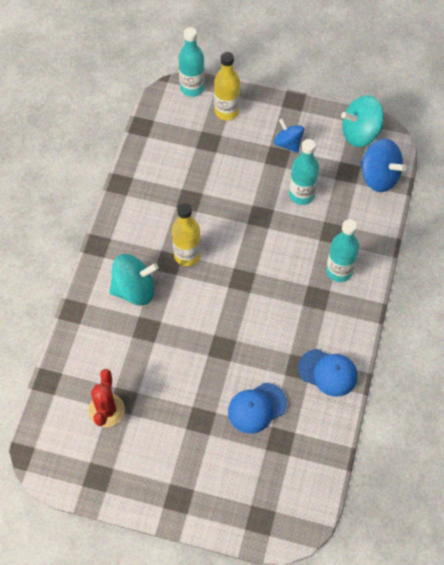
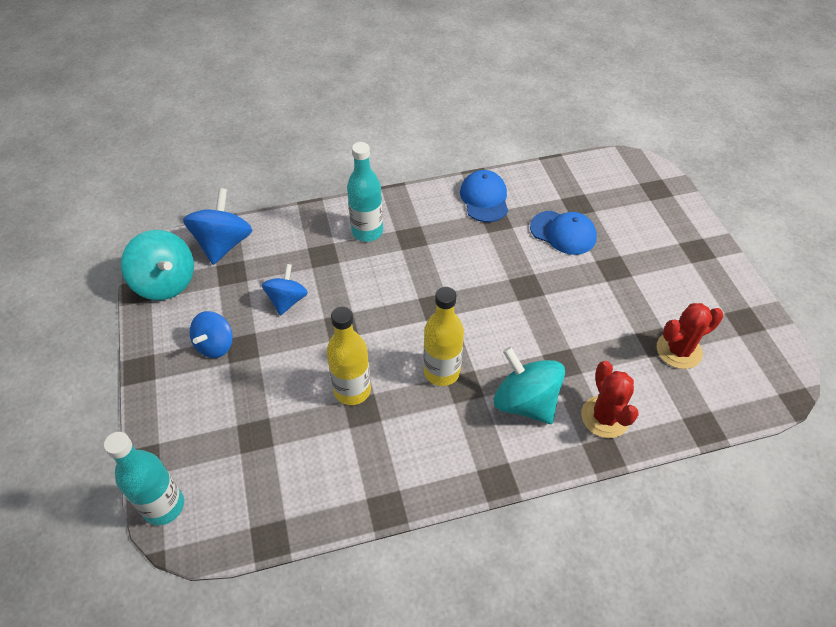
camera: 120 degrees left, 10 degrees down
yellow bottle [214,52,240,121] -> yellow bottle moved to [326,306,371,405]
turquoise bottle [289,139,319,205] -> blue spinning top [262,264,308,316]
none -> red cactus [581,361,639,438]

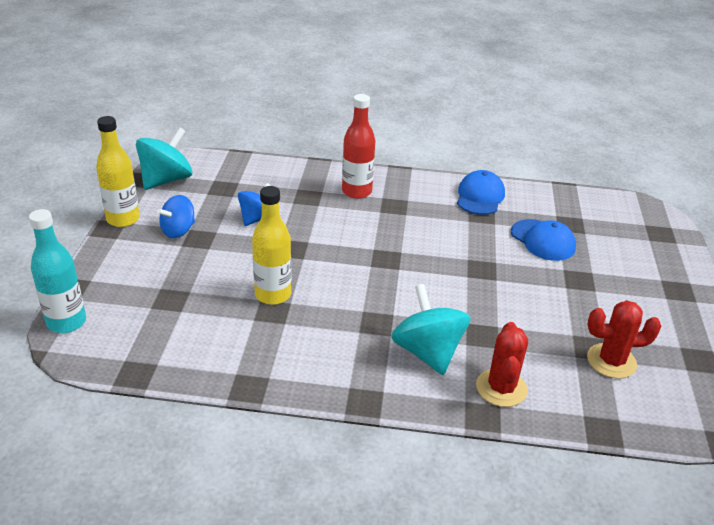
camera: 20 degrees right, 15 degrees down
turquoise spinning top [121,230,194,300] -> turquoise spinning top turned 120 degrees counterclockwise [136,127,192,190]
blue spinning top [183,188,252,265] -> none
turquoise bottle [347,142,383,242] -> red bottle [342,94,375,199]
yellow bottle [424,287,464,386] -> yellow bottle moved to [96,116,140,227]

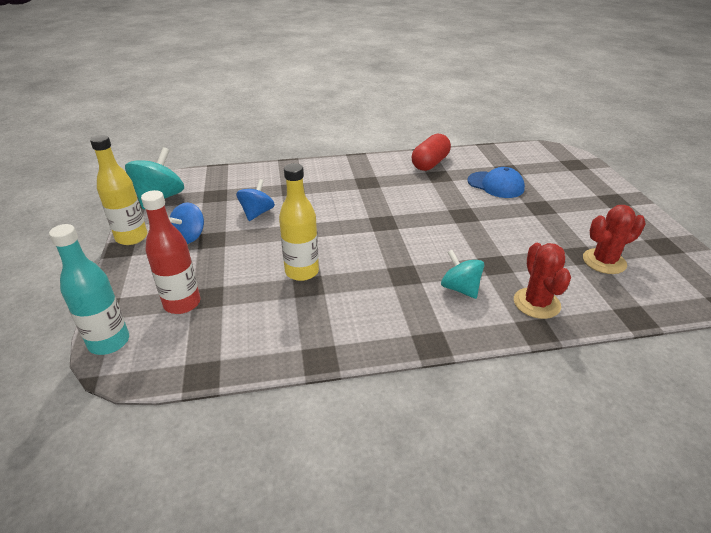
camera: 15 degrees left, 0 degrees up
red bottle [342,94,375,199] -> red bottle moved to [141,190,200,314]
turquoise spinning top [391,284,471,375] -> turquoise spinning top [441,250,484,299], size x0.65
blue cap [457,170,505,215] -> red capsule [412,133,451,171]

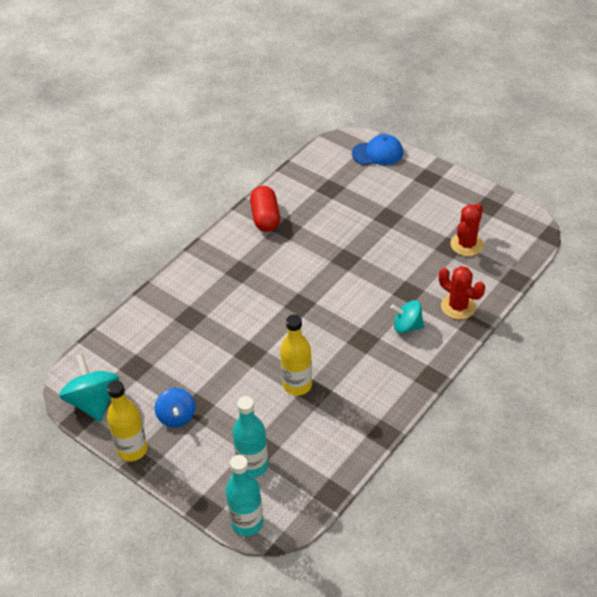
camera: 40 degrees left, 10 degrees up
red bottle [141,190,200,314] -> turquoise bottle [232,396,269,477]
blue spinning top [236,179,275,221] -> none
blue cap [467,167,525,198] -> blue cap moved to [352,134,403,165]

